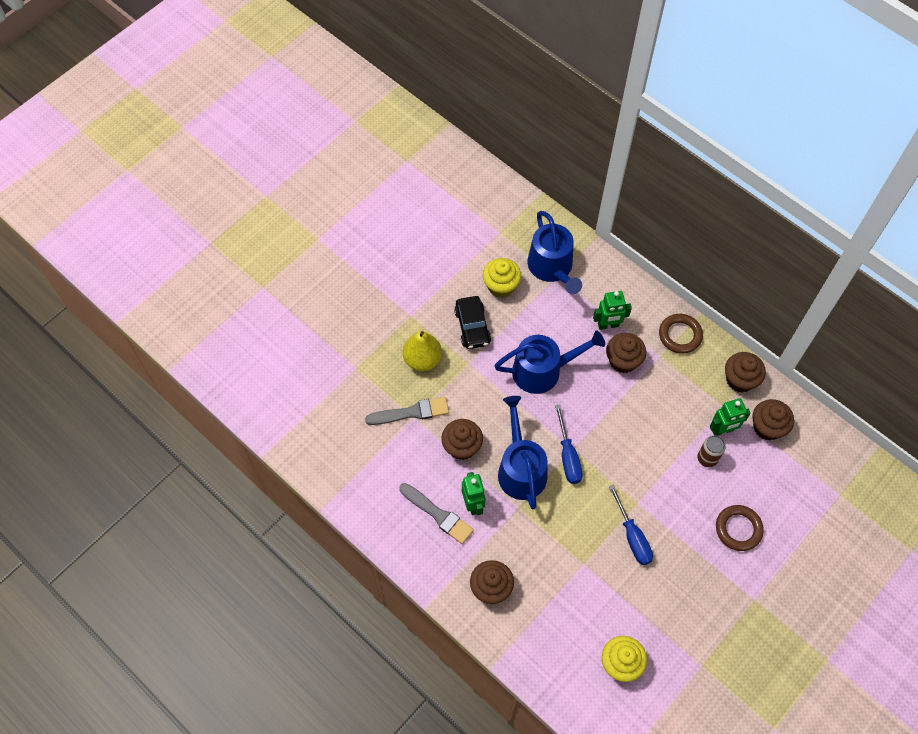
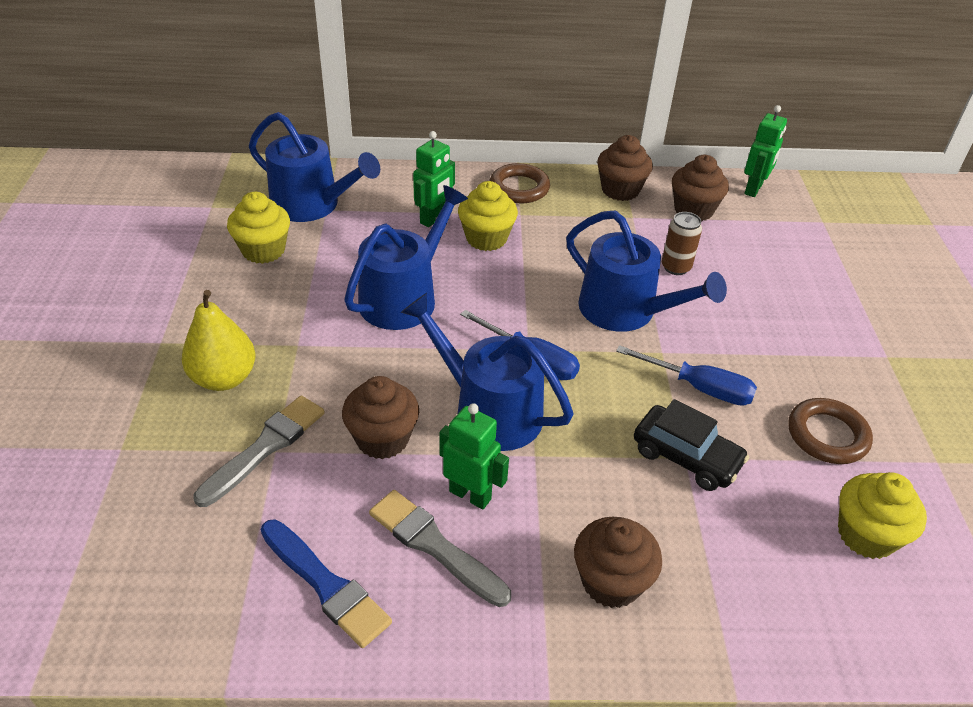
camera: 45 degrees left, 20 degrees down
grey brush [399,483,474,544] -> grey brush turned 135 degrees counterclockwise [369,490,511,607]
black car [454,296,491,349] -> black car moved to [634,399,749,491]
brown cupcake [606,333,646,373] -> yellow cupcake [458,181,518,251]
green robot [710,398,751,436] -> green robot moved to [744,105,787,197]
brown ring [716,505,764,551] -> brown ring moved to [788,398,873,464]
none -> blue brush [261,519,392,648]
none -> blue watering can [566,210,727,332]

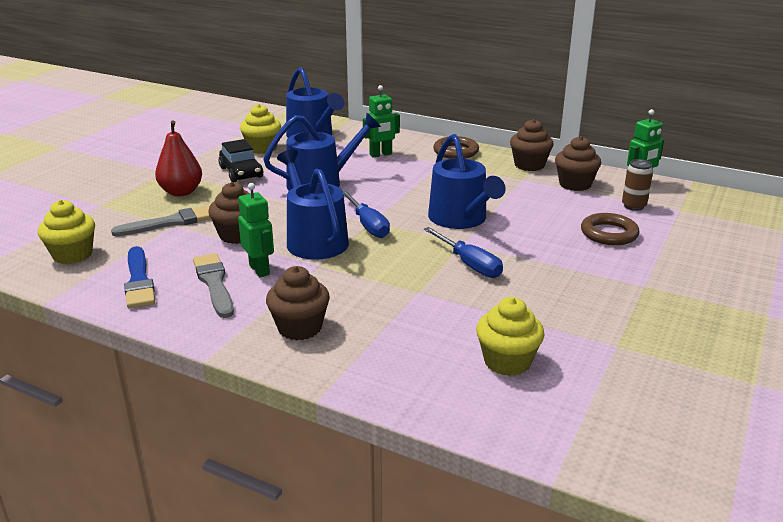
camera: 30 degrees right, 15 degrees down
yellow pear [182,290,255,391] -> red pear [155,121,202,196]
yellow cupcake [458,181,518,251] -> yellow cupcake moved to [38,200,95,264]
black car [634,399,749,491] -> black car moved to [218,139,263,182]
brown can [662,212,702,275] -> brown can moved to [622,159,653,211]
brown ring [788,398,873,464] -> brown ring moved to [581,213,640,245]

